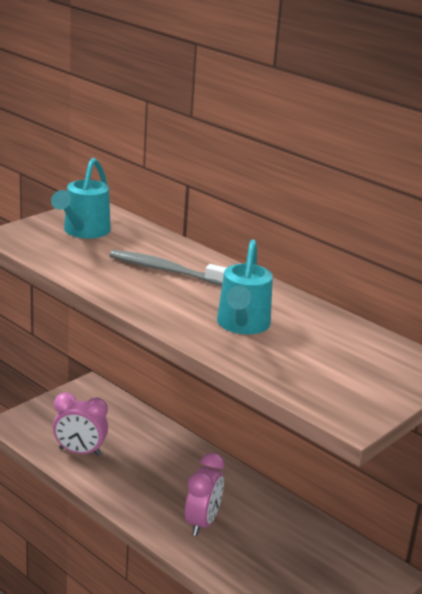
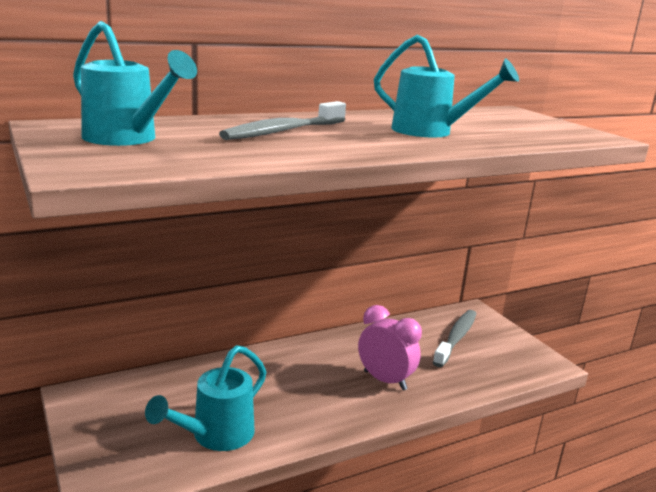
camera: 70 degrees left, 5 degrees down
pink clock [53,392,108,456] -> turquoise watering can [145,345,266,451]
none -> grey toothbrush [433,310,476,367]

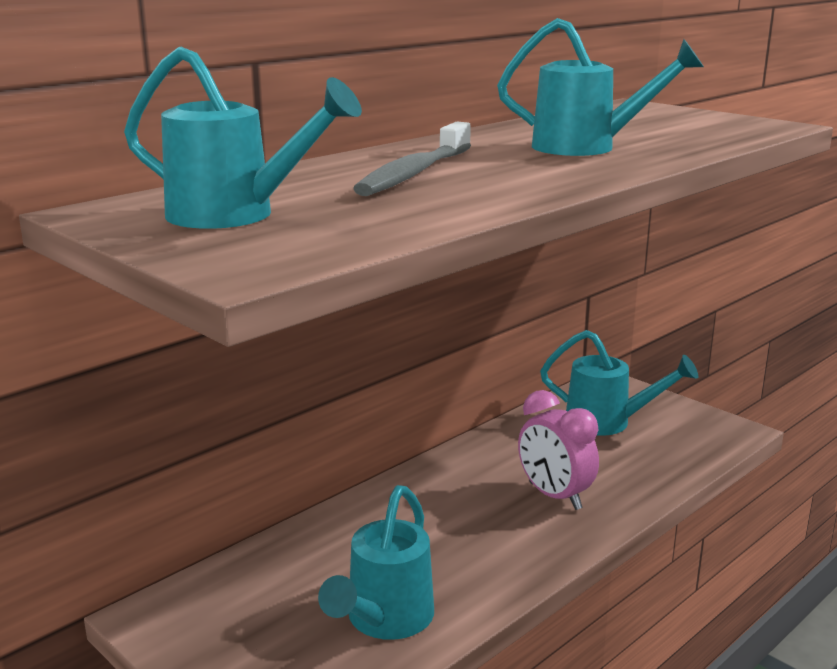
camera: 15 degrees left, 0 degrees up
pink clock [358,305,422,391] -> pink clock turned 150 degrees counterclockwise [518,390,599,510]
grey toothbrush [433,310,476,367] -> turquoise watering can [540,330,698,436]

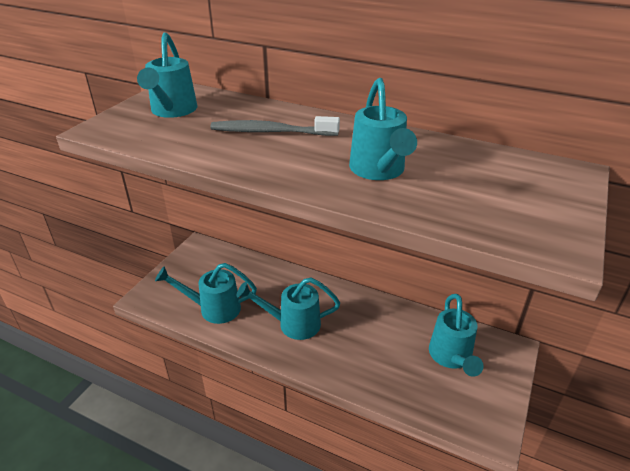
camera: 70 degrees right, 15 degrees up
pink clock [518,390,599,510] -> none
none -> turquoise watering can [236,277,340,340]

